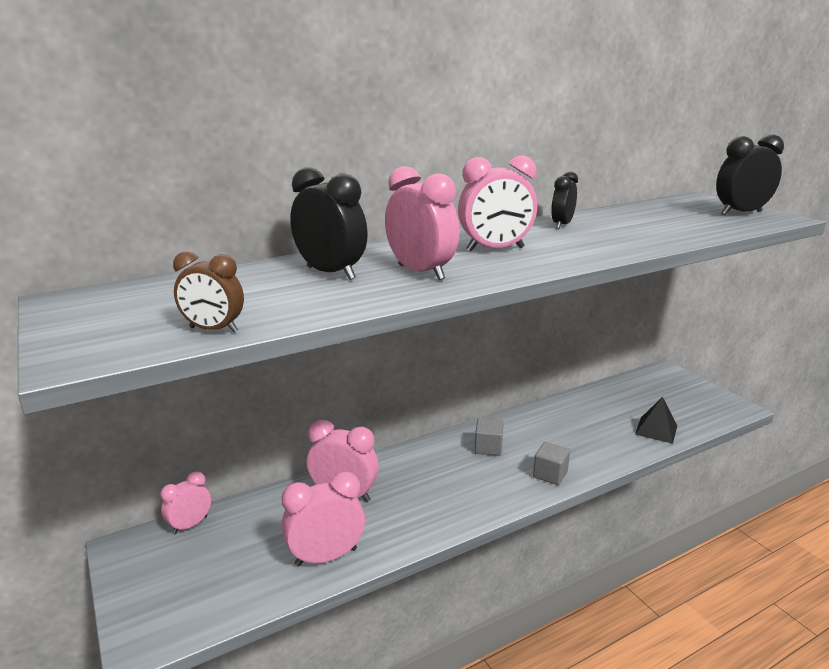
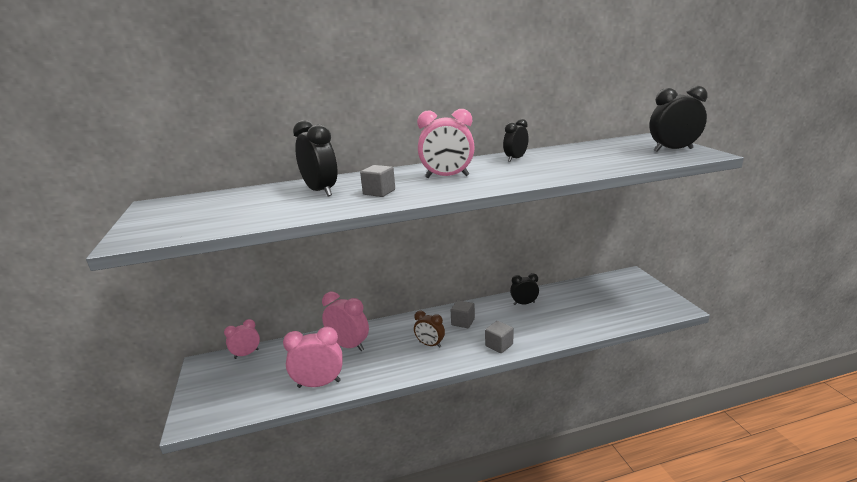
camera: 15 degrees right, 0 degrees up
brown clock [173,251,244,332] -> brown clock moved to [414,311,445,348]
pink clock [385,166,460,280] -> grey cube [360,165,395,197]
black pyramid [635,397,677,444] -> none
none -> black clock [510,273,539,305]

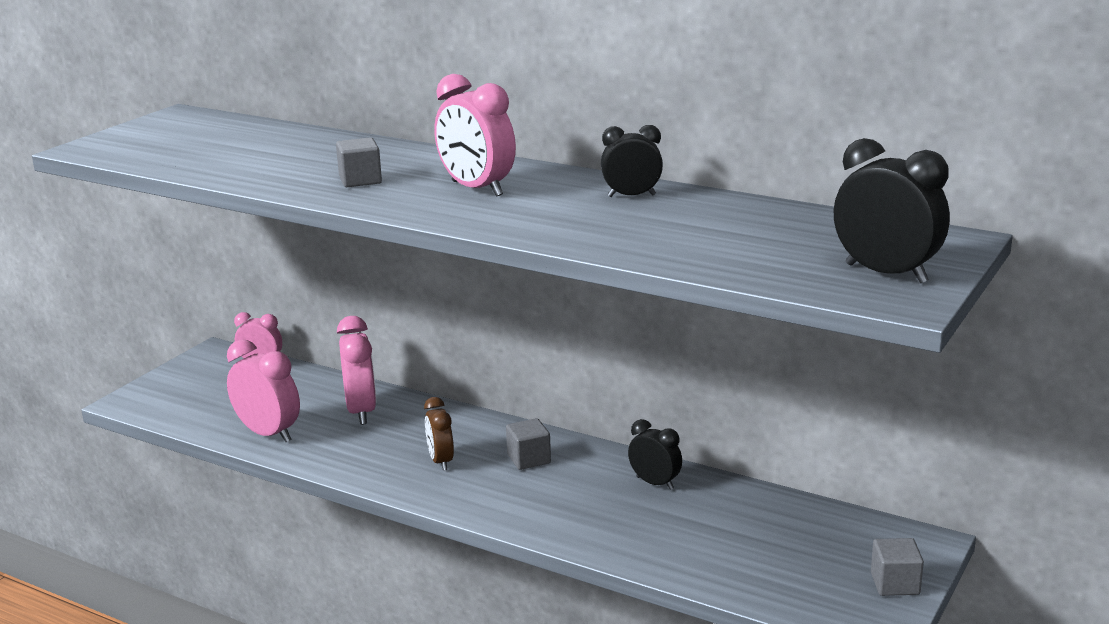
camera: 45 degrees right, 0 degrees up
black clock [293,120,337,196] -> none
grey cube [485,321,514,353] -> grey cube moved to [871,538,924,596]

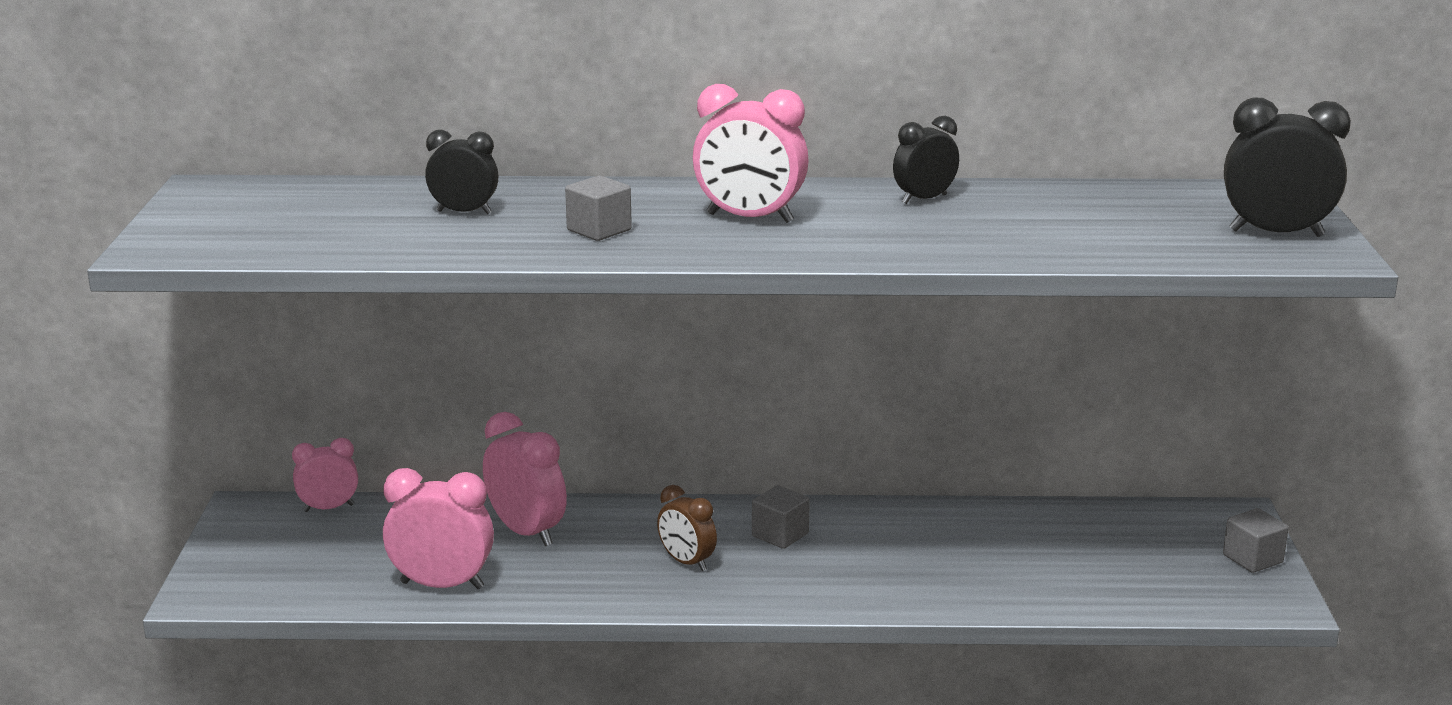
camera: 30 degrees left, 0 degrees up
black clock [628,419,682,490] -> black clock moved to [425,130,498,214]

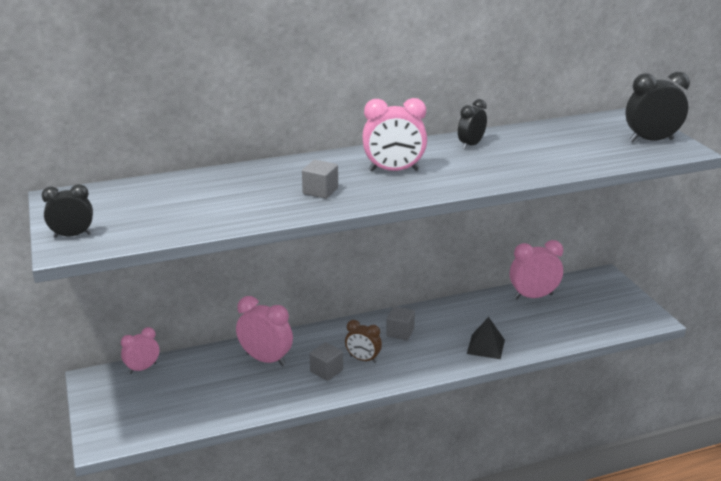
camera: 20 degrees left, 5 degrees up
pink clock [383,468,494,589] -> pink clock moved to [510,240,563,299]
black clock [425,130,498,214] -> black clock moved to [42,184,93,238]
grey cube [1223,508,1289,573] -> grey cube moved to [310,342,343,381]
none -> black pyramid [467,317,505,359]

